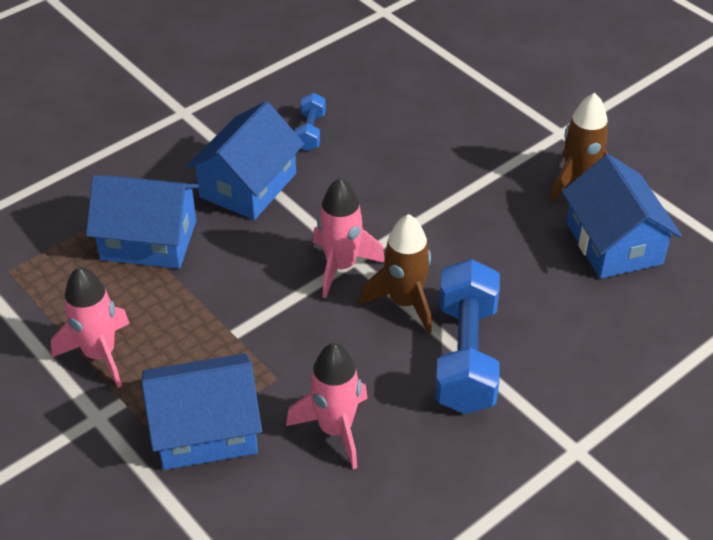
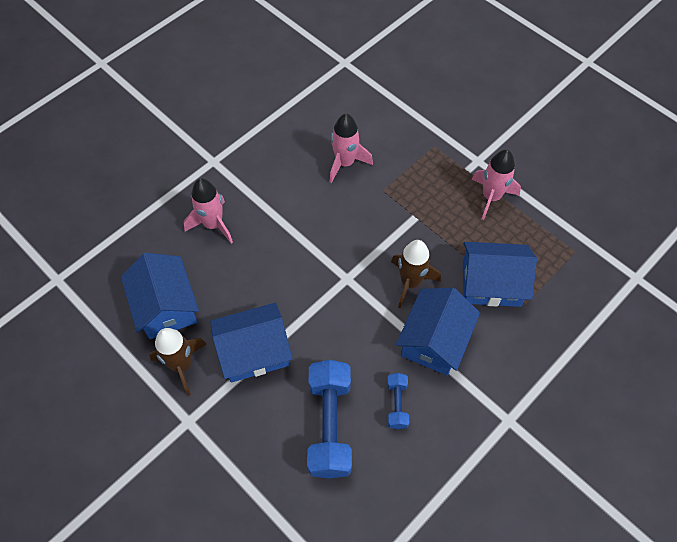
camera: 175 degrees right, 15 degrees up
blue house [141,353,262,470] -> blue house moved to [210,303,293,382]
pink rocket [313,178,385,298] -> pink rocket moved to [183,178,233,244]
brown rocket [359,214,432,334] -> brown rocket moved to [391,240,441,309]
blue dumbbell [435,259,500,414] -> blue dumbbell moved to [307,360,352,479]

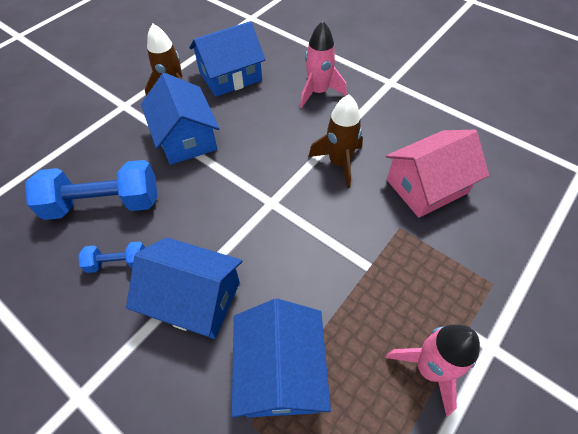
camera: 85 degrees right, 5 degrees down
pink rocket [330,114,373,183] -> pink house [386,130,489,218]
brown rocket [391,240,441,309] -> brown rocket moved to [309,94,363,188]

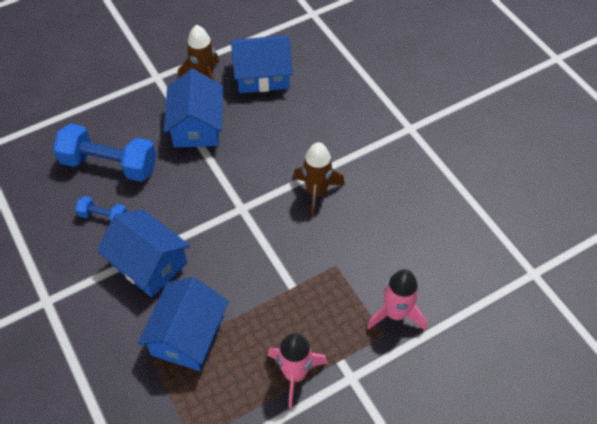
camera: 20 degrees right, 0 degrees up
pink rocket [300,21,347,108] -> pink rocket moved to [367,269,427,331]
pink house [386,130,489,218] -> none

